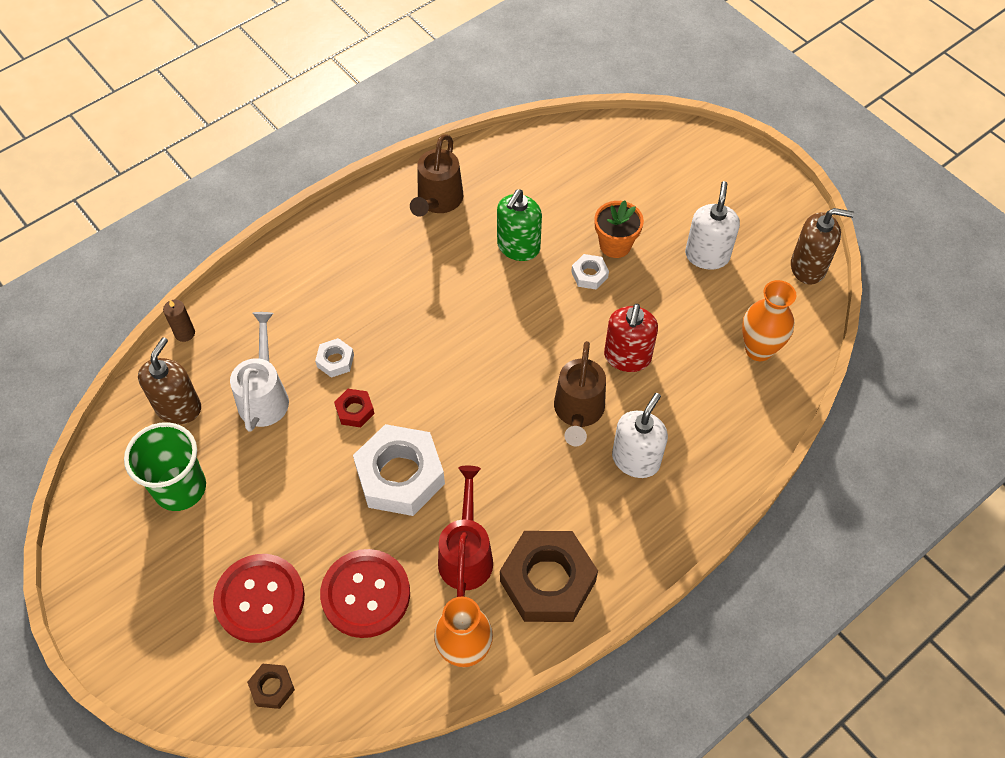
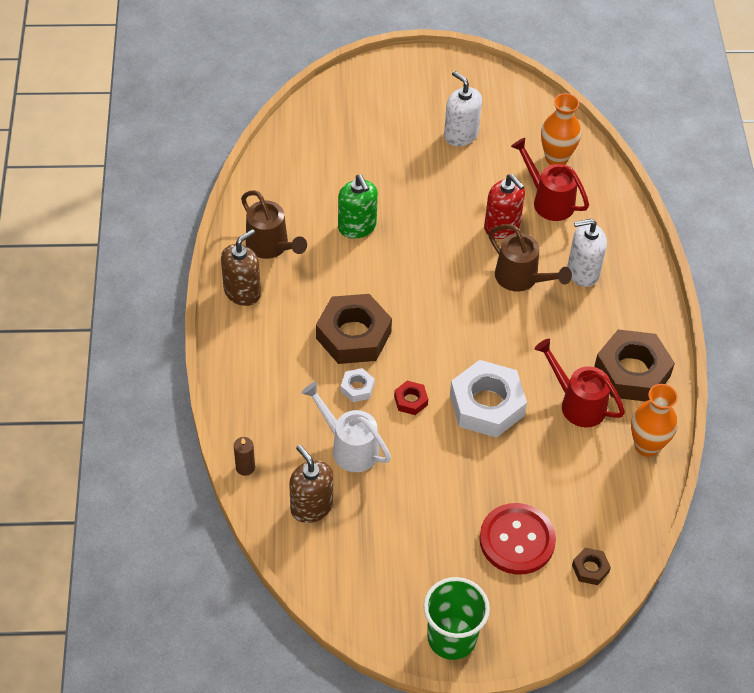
camera: 55 degrees left, 5 degrees down
green cup [124,422,206,511] -> green cup moved to [423,577,490,660]
red button [320,549,410,638] -> none
white nut [571,254,609,290] -> none
orange flower pot [594,200,644,258] -> none
white soap dispenser [612,393,668,478] -> white soap dispenser turned 75 degrees counterclockwise [567,219,607,287]
brown soap dispenser [791,208,854,285] -> brown soap dispenser moved to [221,229,261,306]
none -> brown nut [316,294,392,364]
none -> red watering can [511,138,589,221]

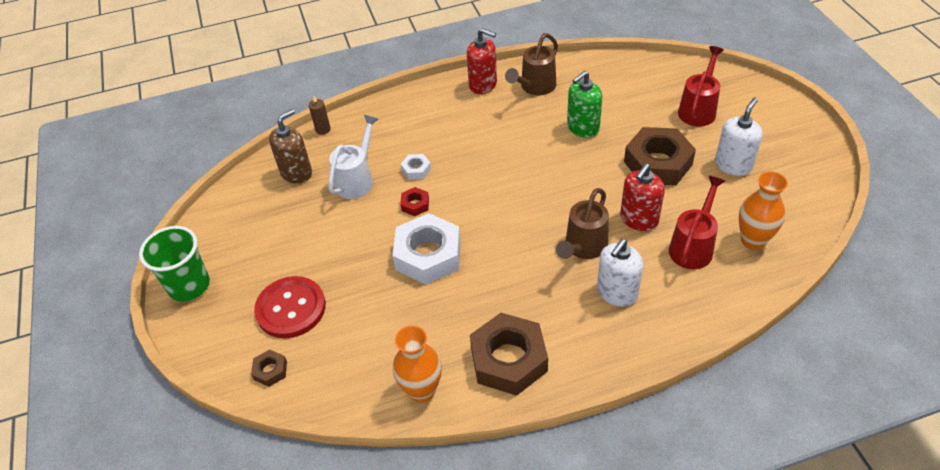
camera: 80 degrees right, 5 degrees down
brown soap dispenser [221,229,261,306] -> red soap dispenser [467,28,497,94]
brown nut [316,294,392,364] -> brown nut moved to [624,127,696,185]
red watering can [535,339,625,427] -> red watering can moved to [678,46,724,126]
white soap dispenser [567,219,607,287] -> white soap dispenser turned 120 degrees counterclockwise [597,239,643,307]

